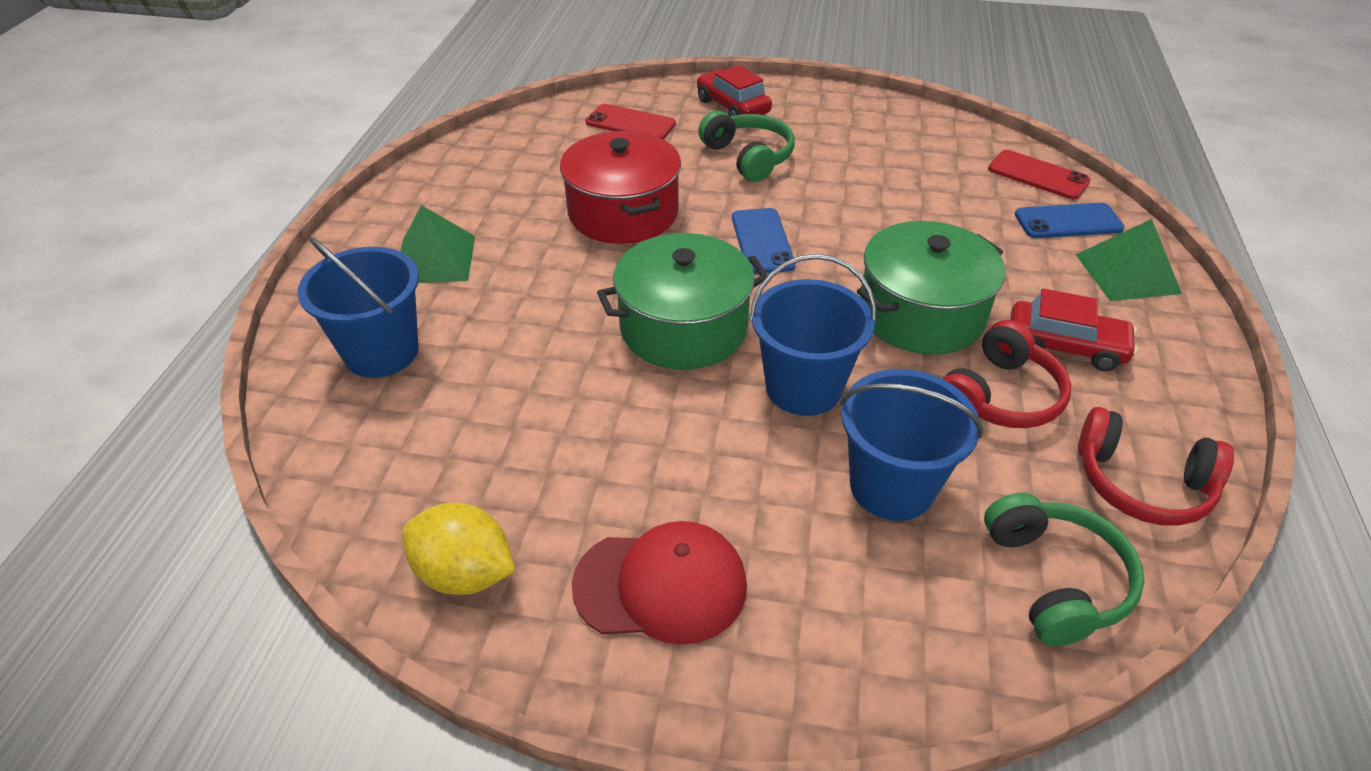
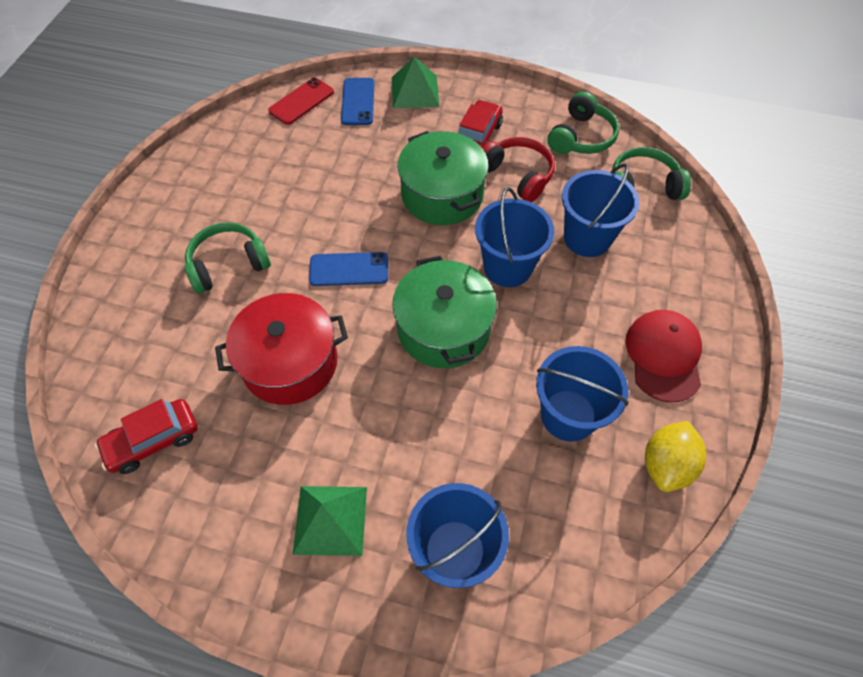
camera: 85 degrees left, 15 degrees up
red phone [586,104,676,139] -> none
red car [697,65,772,117] -> red car moved to [95,399,197,474]
red headphones [1078,407,1234,526] -> green headphones [547,91,619,154]
none -> blue bucket [536,346,629,442]

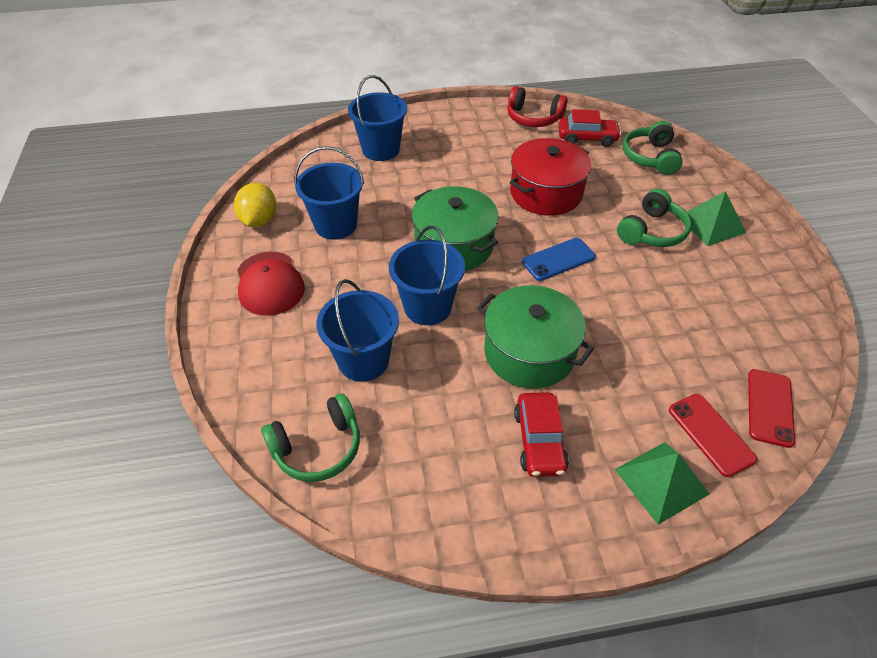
camera: 155 degrees right, 10 degrees down
red car [95,399,197,474] -> red car turned 60 degrees clockwise [558,109,621,147]
green pyramid [293,486,367,556] -> green pyramid moved to [677,191,746,246]
blue phone [341,78,374,125] -> red phone [669,394,757,477]
red headphones [482,137,555,202] -> red headphones moved to [507,86,567,127]
green headphones [547,91,619,154] -> green headphones moved to [623,121,683,175]

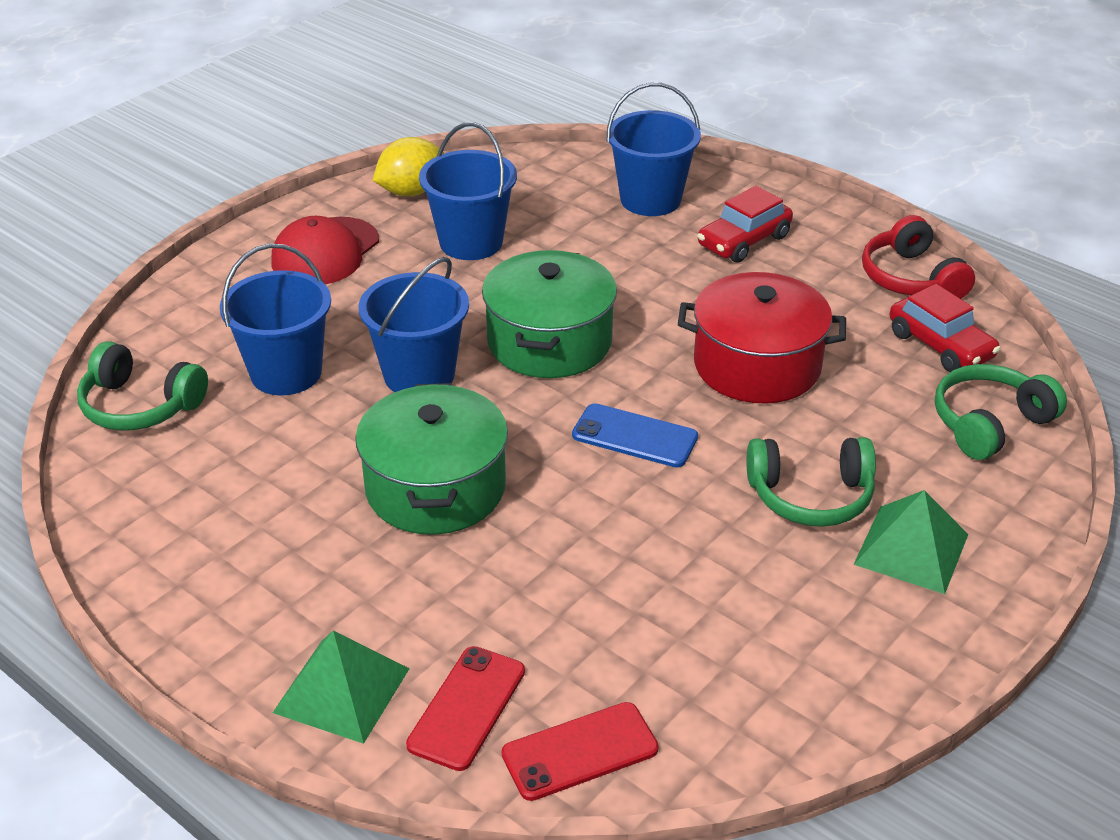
camera: 50 degrees right, 10 degrees down
red car [514,392,569,477] -> red car moved to [697,186,793,263]

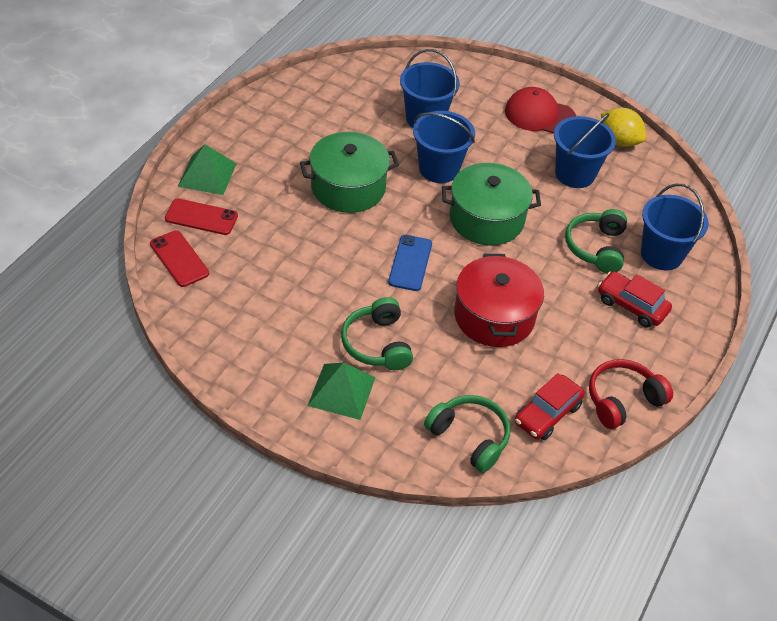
camera: 75 degrees right, 10 degrees up
green headphones [77,341,208,430] -> green headphones moved to [565,209,627,273]

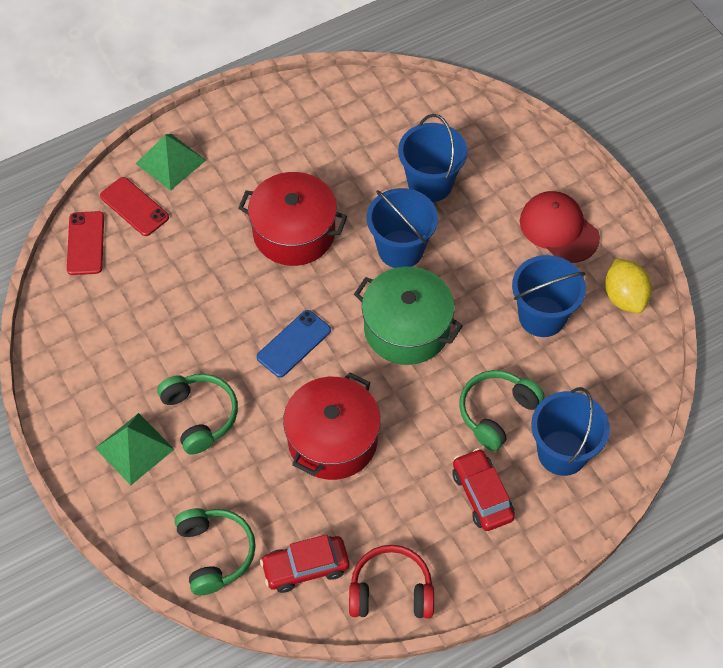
camera: 35 degrees right, 10 degrees up
green pot [300,132,399,213] -> red pot [238,172,347,266]
green headphones [341,297,413,370] -> green headphones turned 135 degrees clockwise [157,374,238,455]

